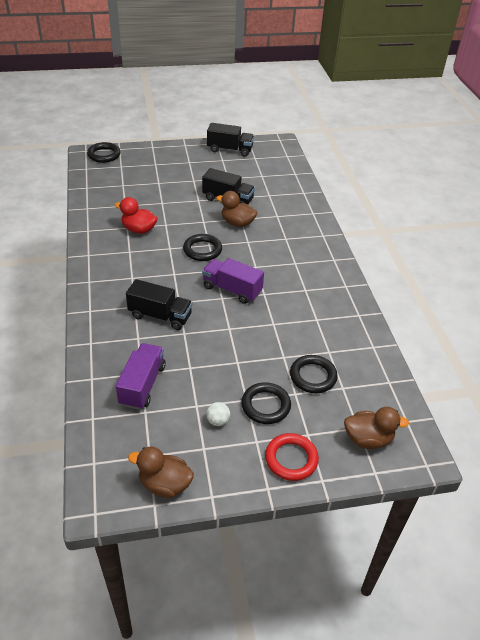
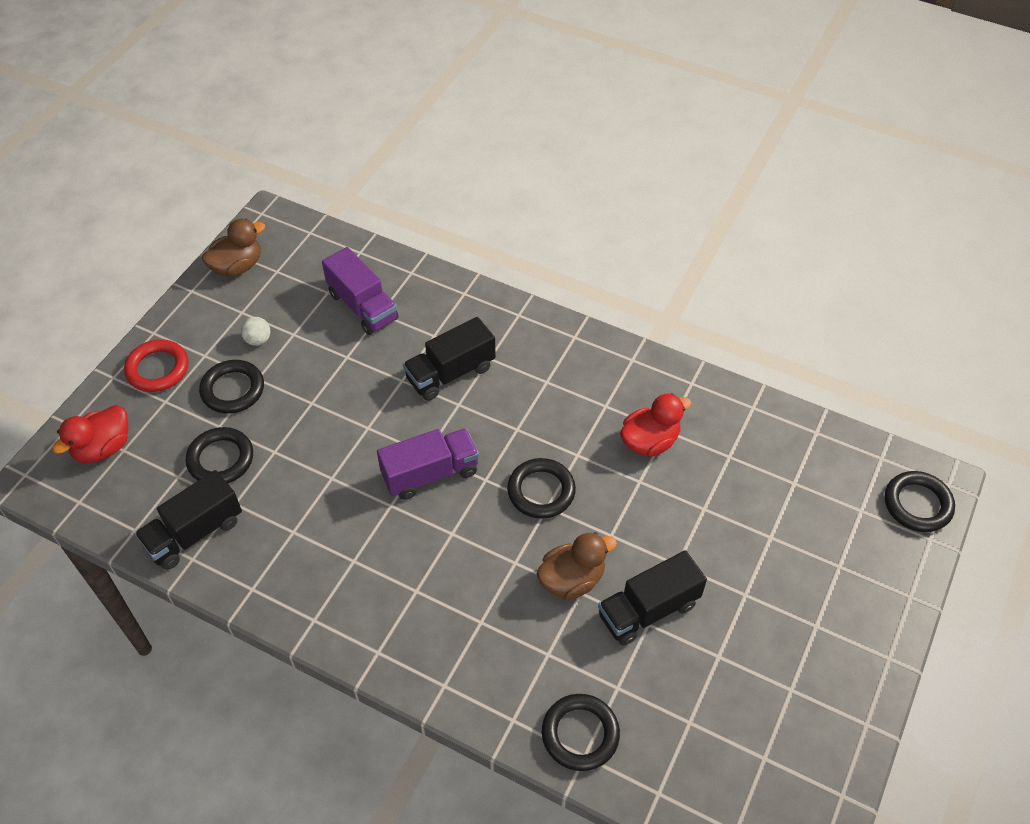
camera: 130 degrees right, 10 degrees up
black truck [207,123,254,157] -> black truck moved to [134,470,242,570]
brown duck [344,407,409,449] -> red duck [52,405,128,463]
none -> black ring [542,694,620,771]

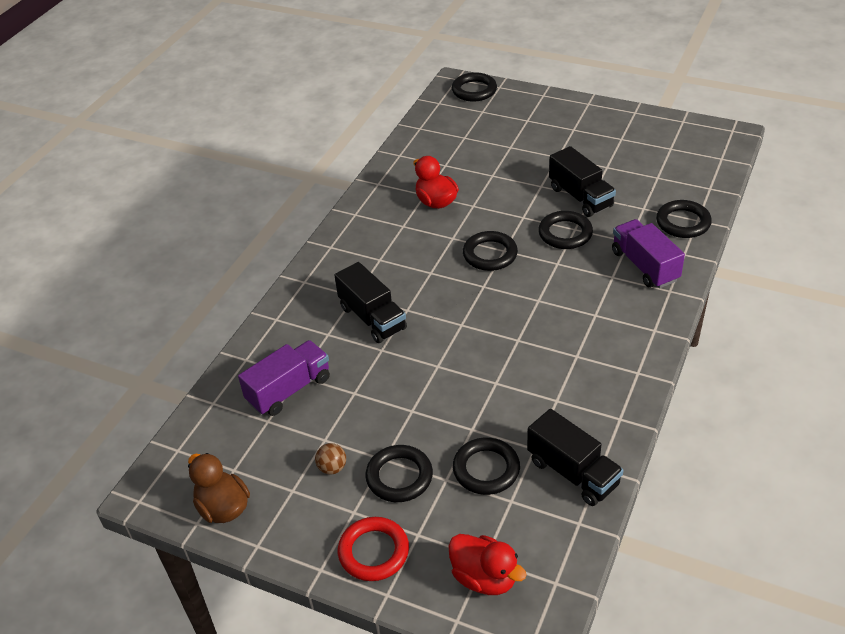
camera: 90 degrees left, 10 degrees down
white ball [241,317,270,346] -> brown ball [315,443,346,475]
purple truck [377,428,479,500] -> purple truck moved to [612,219,685,288]
brown duck [536,532,617,600] -> black ring [538,211,593,249]

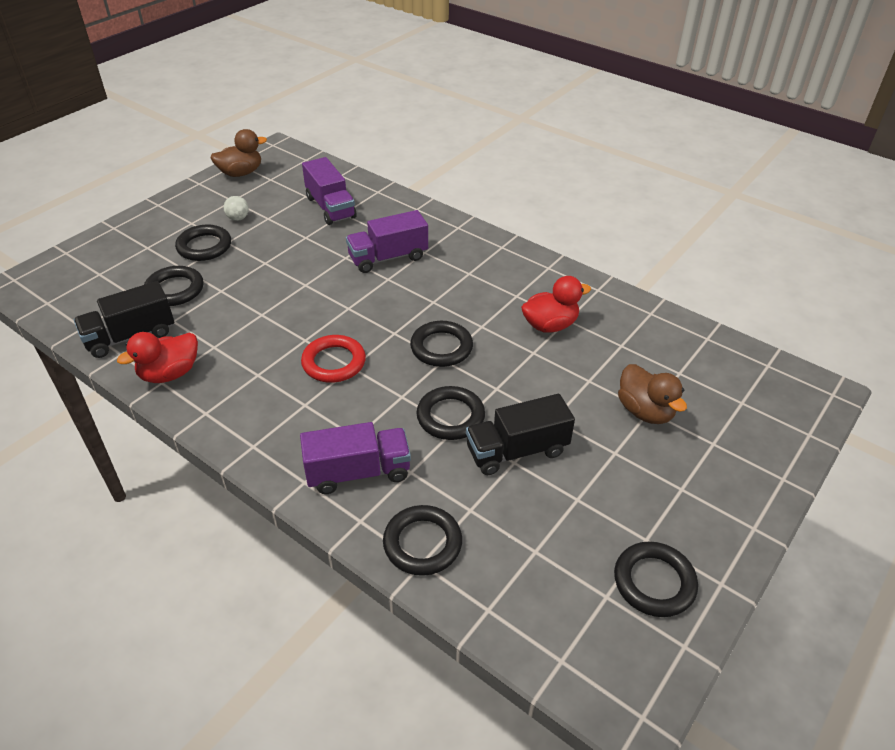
camera: 100 degrees right, 0 degrees up
brown ball [315,443,346,475] -> white ball [224,196,249,221]
black truck [334,262,407,343] -> purple truck [346,210,428,273]
red ring [338,517,409,581] -> red ring moved to [301,335,366,383]
red duck [449,534,527,595] -> red duck moved to [117,332,198,383]
black ring [452,72,497,102] -> black ring moved to [614,541,698,617]
none -> brown duck [618,364,687,424]

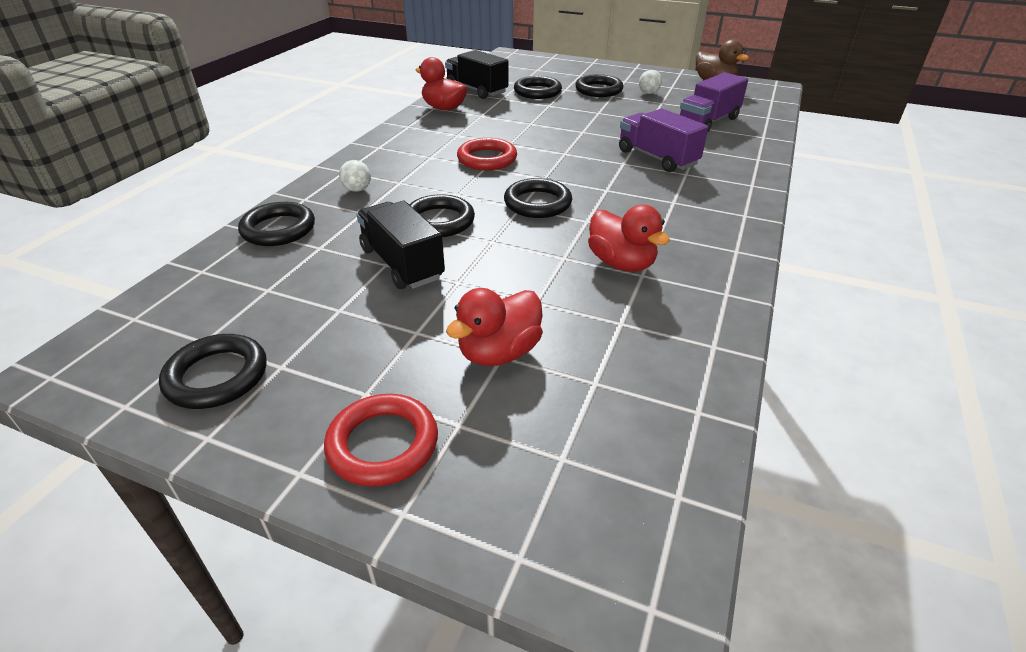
camera: 75 degrees right, 5 degrees down
purple truck [300,422,411,494] -> white ball [339,160,371,192]
brown duck [618,364,687,424] -> red duck [446,288,543,366]
none -> red ring [324,394,438,487]

